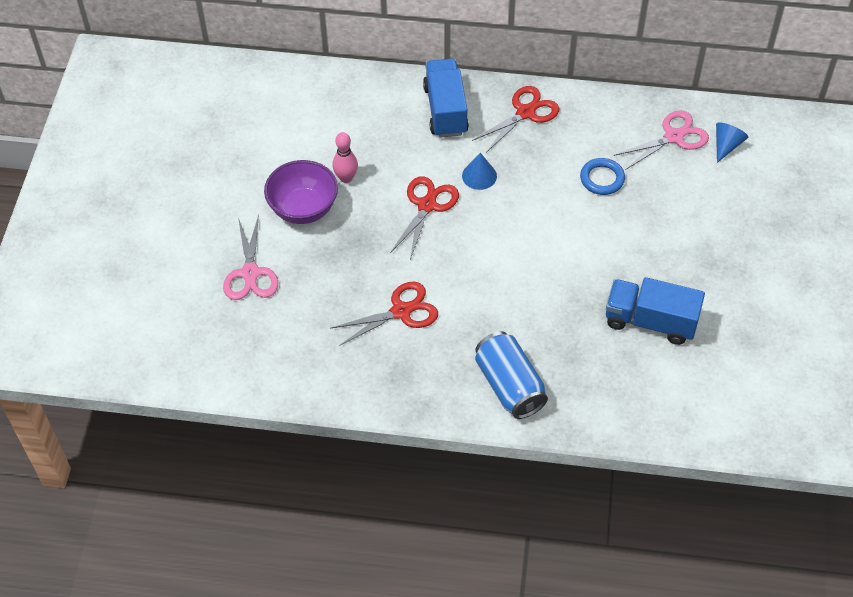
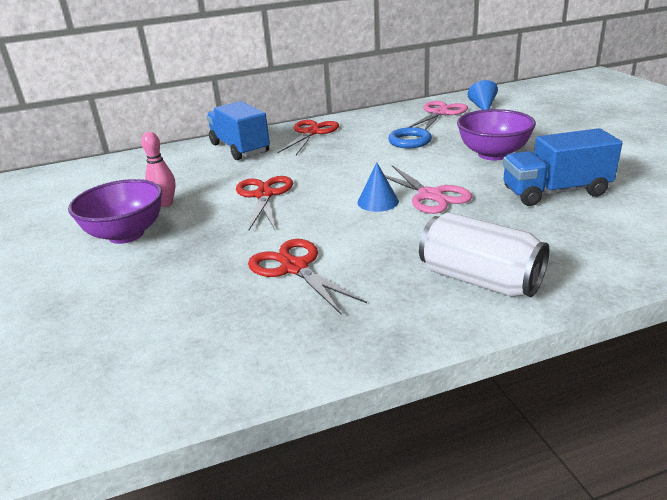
camera: 25 degrees left, 25 degrees down
pink scissors [223,215,278,300] -> pink scissors moved to [385,165,472,214]
red scissors [330,282,438,346] -> red scissors turned 75 degrees counterclockwise [248,239,367,315]
blue cone [462,153,497,190] -> blue cone moved to [358,162,399,212]
blue can [475,331,548,419] -> white can [419,212,549,297]
none -> purple bowl [457,109,536,160]

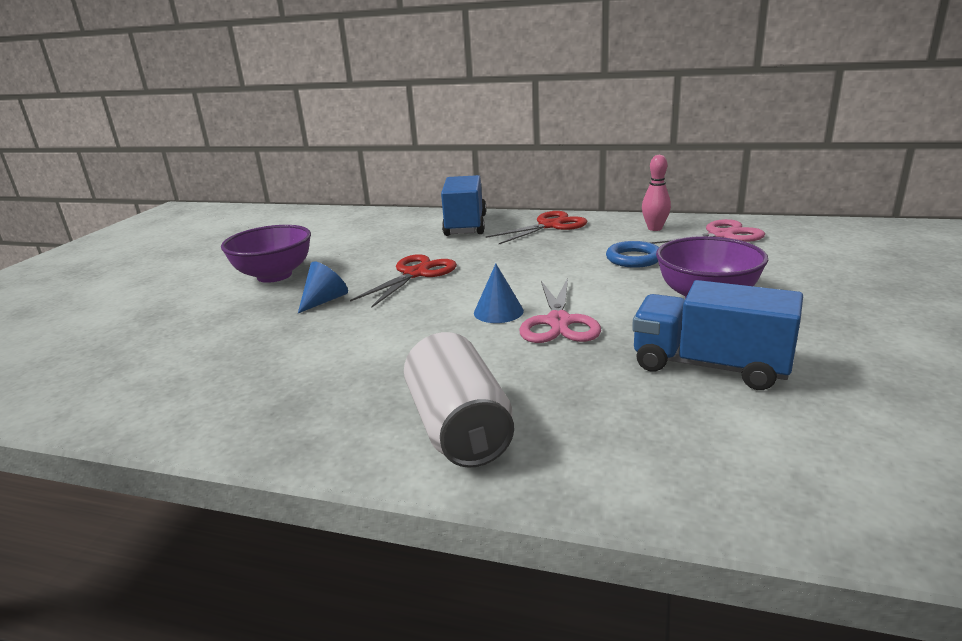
camera: 35 degrees right, 5 degrees down
pink bowling pin [141,132,176,207] -> pink bowling pin moved to [642,155,671,231]
red scissors [248,239,367,315] -> none
blue cone [468,80,498,110] -> blue cone moved to [298,262,348,313]

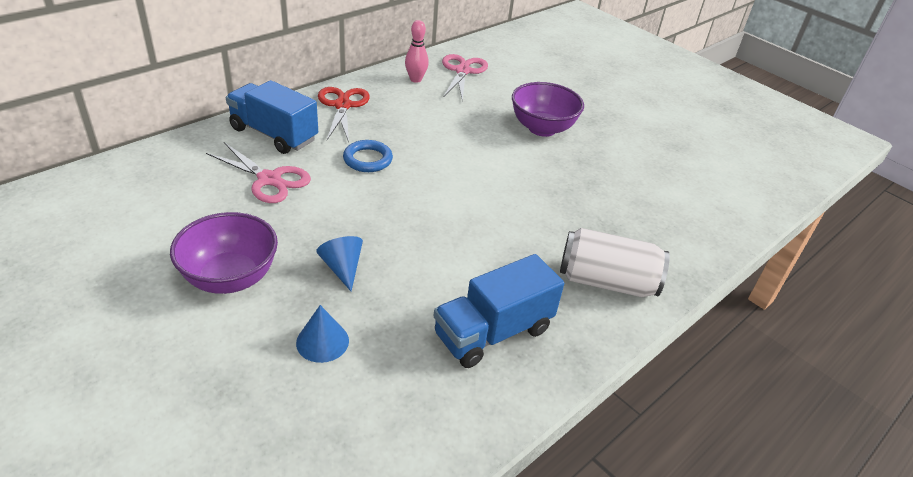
camera: 65 degrees left, 15 degrees up
red scissors [350,254,457,308] -> none
blue cone [474,264,524,323] -> blue cone moved to [296,305,349,363]
pink scissors [519,278,601,343] -> pink scissors moved to [206,142,311,203]
blue ring [606,241,659,268] -> blue ring moved to [343,140,393,172]
blue truck [632,280,803,390] -> blue truck moved to [434,254,564,368]

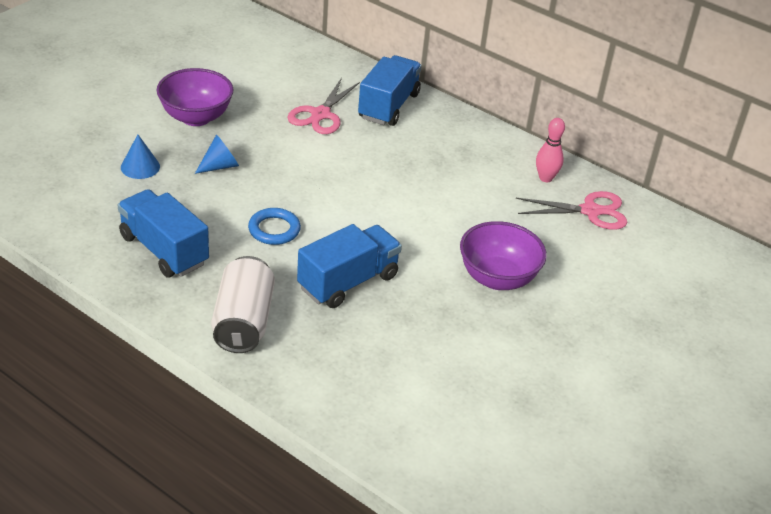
camera: 80 degrees right, 0 degrees up
red scissors [318,87,370,142] -> none
blue ring [343,140,393,172] -> blue ring moved to [248,208,301,245]
none -> blue truck [297,224,402,308]

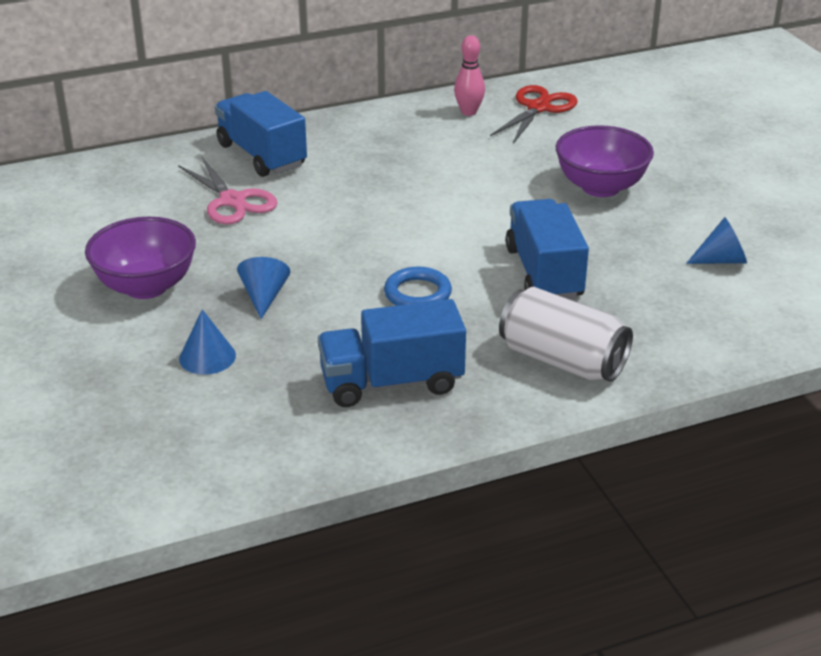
camera: 55 degrees left, 5 degrees down
pink scissors [516,191,628,230] -> red scissors [490,85,578,143]
none -> blue cone [686,217,747,264]

